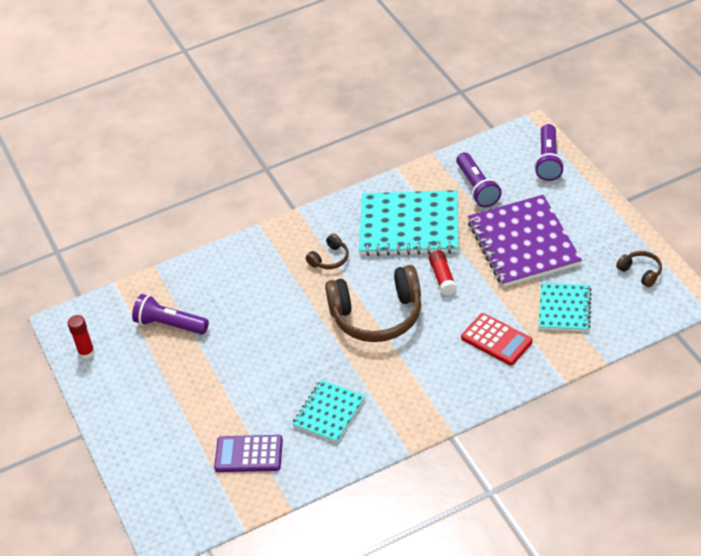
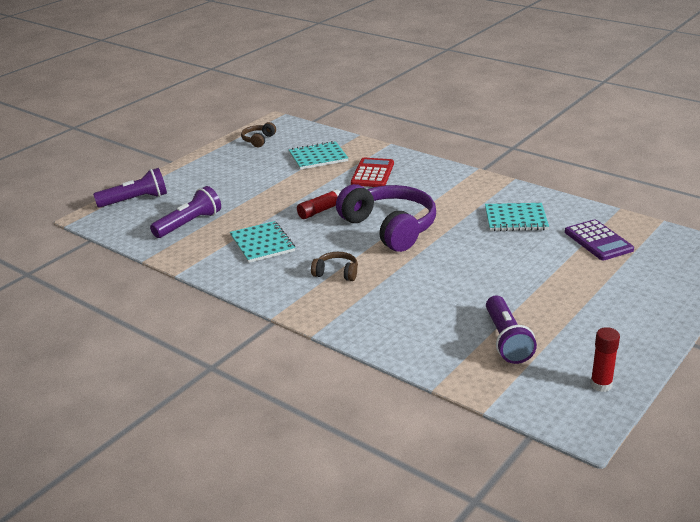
camera: 120 degrees left, 15 degrees down
brown headphones [325,265,421,342] -> purple headphones [336,184,436,252]
turquoise notebook [359,190,458,256] -> turquoise notebook [230,221,295,263], size x0.57
purple notebook [468,195,582,287] -> none

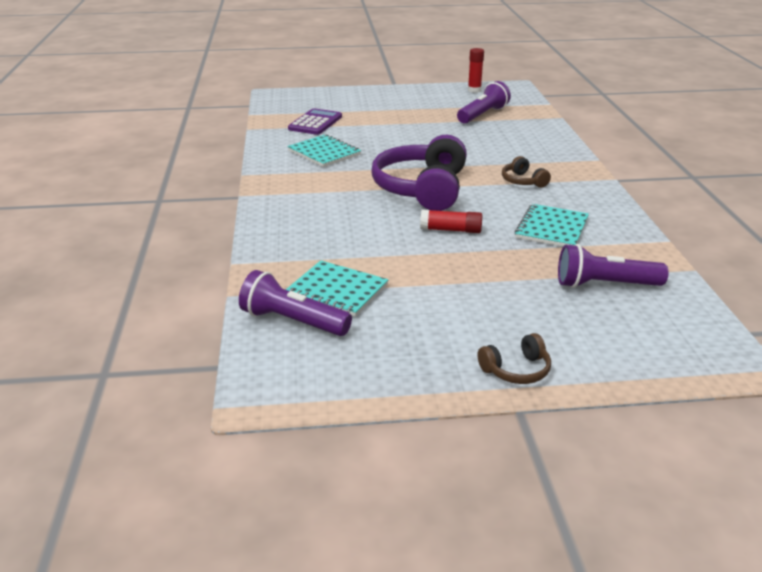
camera: 135 degrees left, 0 degrees up
purple flashlight [93,168,167,208] -> purple flashlight moved to [239,270,352,336]
brown headphones [241,122,276,147] -> brown headphones moved to [478,333,551,384]
red calculator [351,158,394,187] -> none

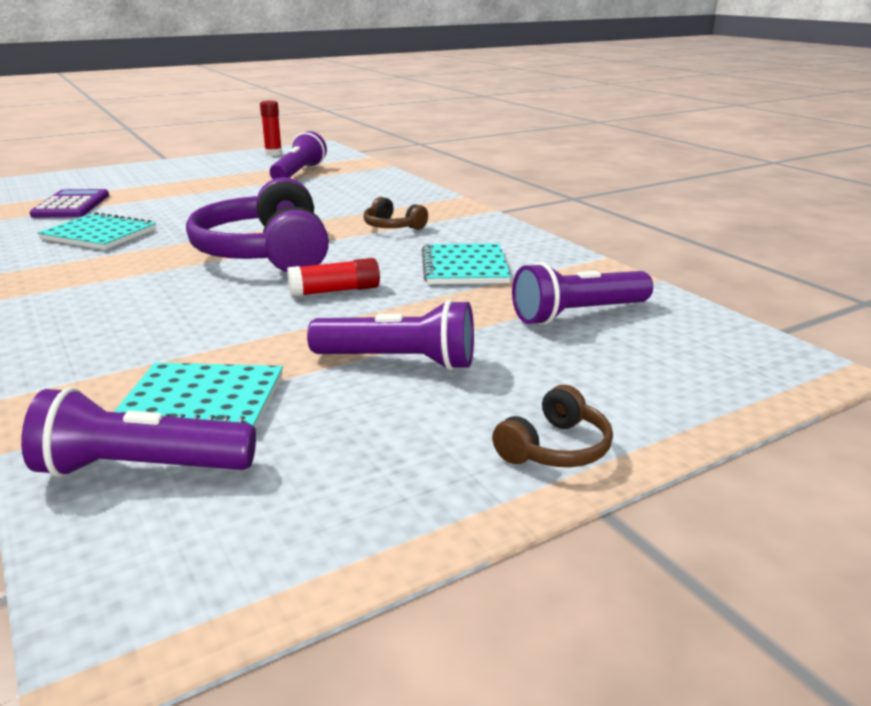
camera: 25 degrees left, 5 degrees down
none -> purple flashlight [307,299,474,370]

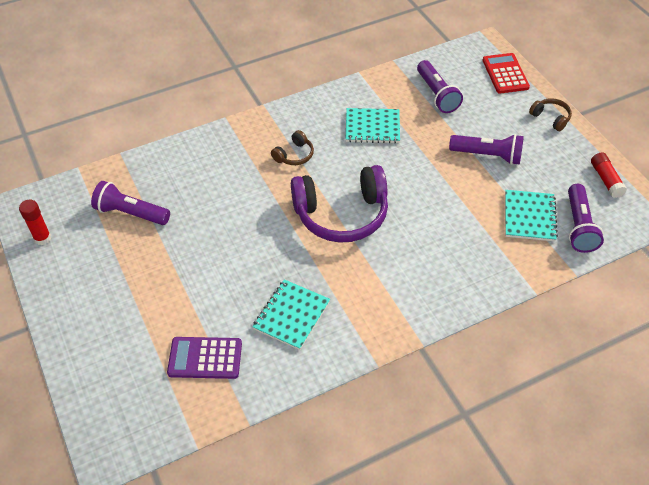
camera: 85 degrees left, 25 degrees up
red glue stick [287,258,380,297] -> red glue stick moved to [591,152,627,198]
purple flashlight [307,299,474,370] -> purple flashlight turned 90 degrees clockwise [449,134,524,165]
none -> red calculator [483,53,530,94]

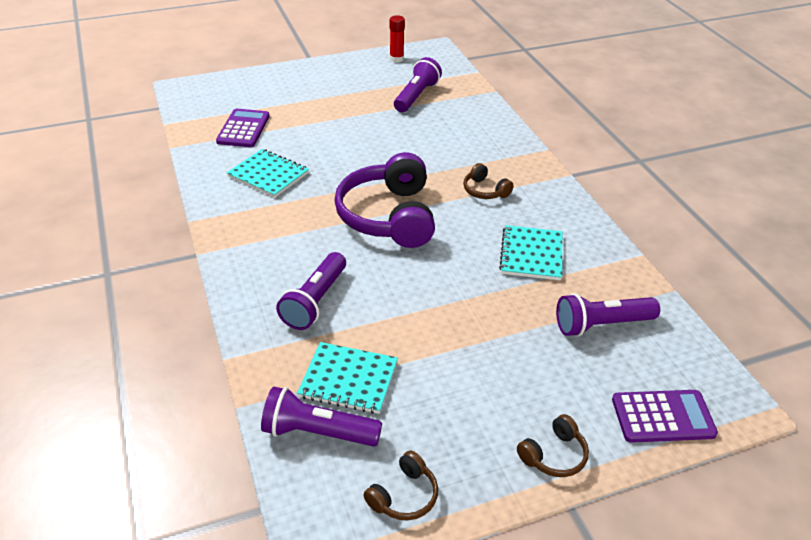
camera: 95 degrees right, 10 degrees down
purple flashlight [449,134,524,165] -> purple flashlight moved to [276,252,346,330]
red calculator [483,53,530,94] -> purple calculator [612,390,718,443]
red glue stick [591,152,627,198] -> brown headphones [364,451,438,521]

